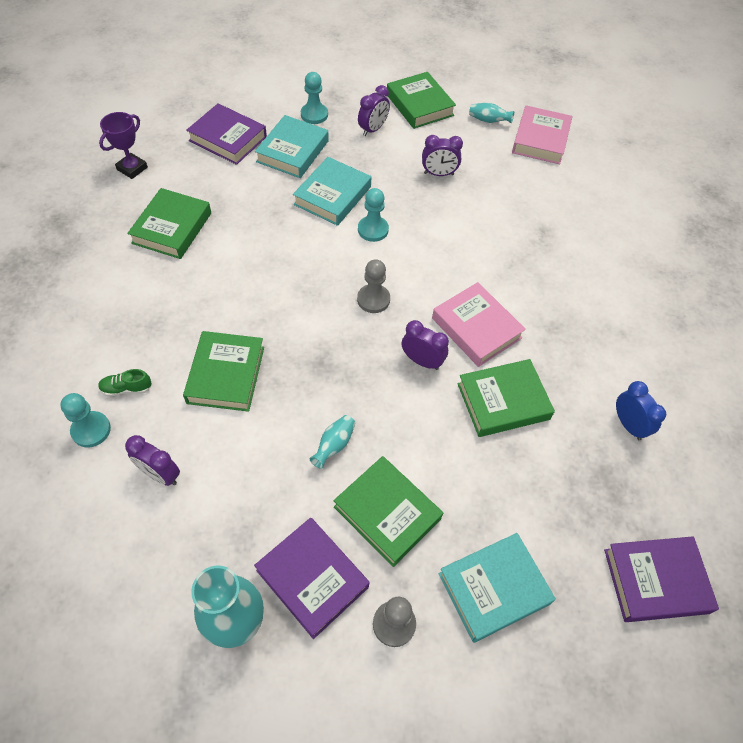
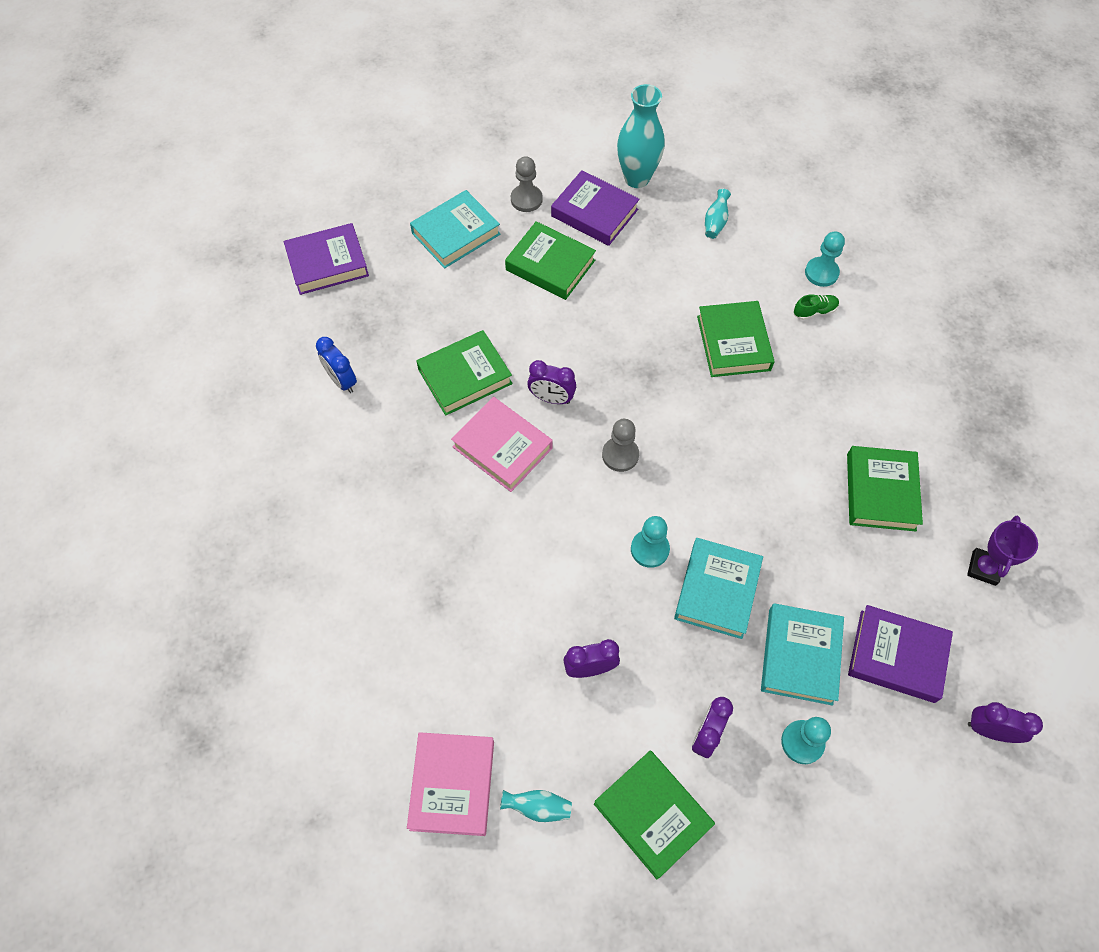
camera: 170 degrees right, 5 degrees up
purple clock [125,435,180,486] -> purple clock moved to [968,702,1043,743]
turquoise vase [310,415,355,469] -> turquoise vase moved to [705,189,731,239]

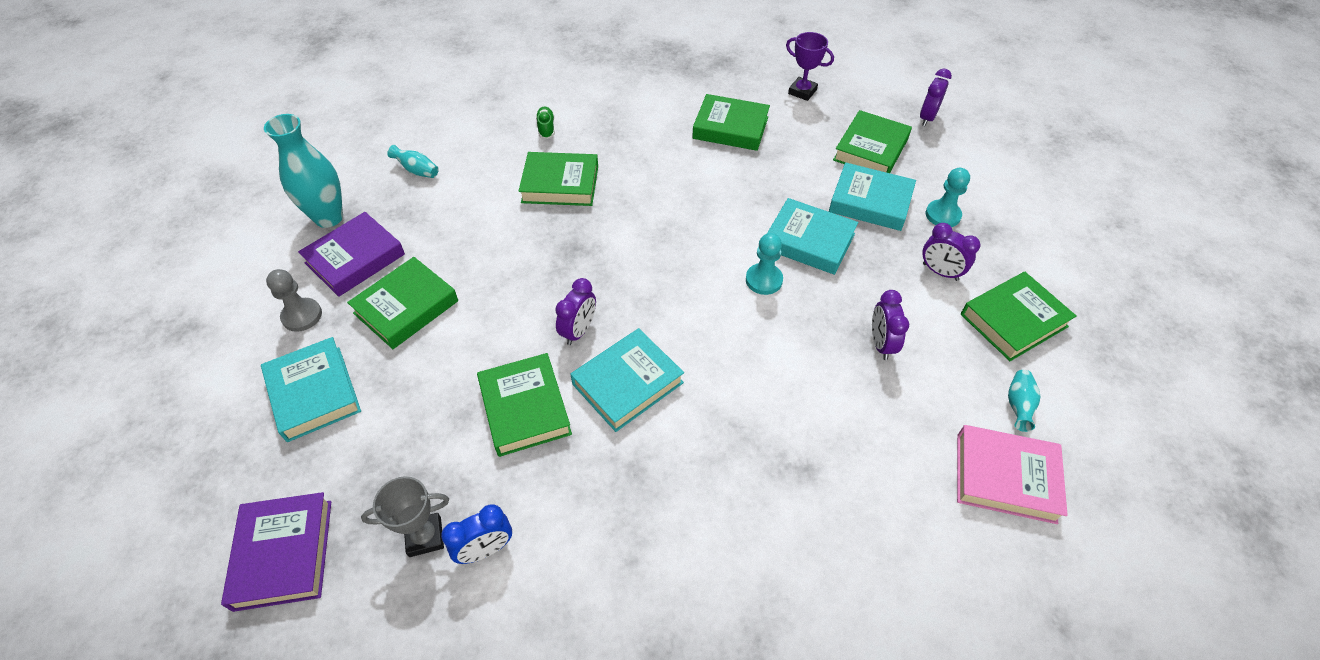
camera: 80 degrees left, 10 degrees down
pink book [451,397,553,492] -> turquoise book [571,328,684,432]
grey pawn [602,419,639,472] -> none
turquoise pawn [805,231,845,287] -> none
purple book [848,605,953,703] -> green book [833,110,912,173]
none -> grey trophy [361,476,449,557]

